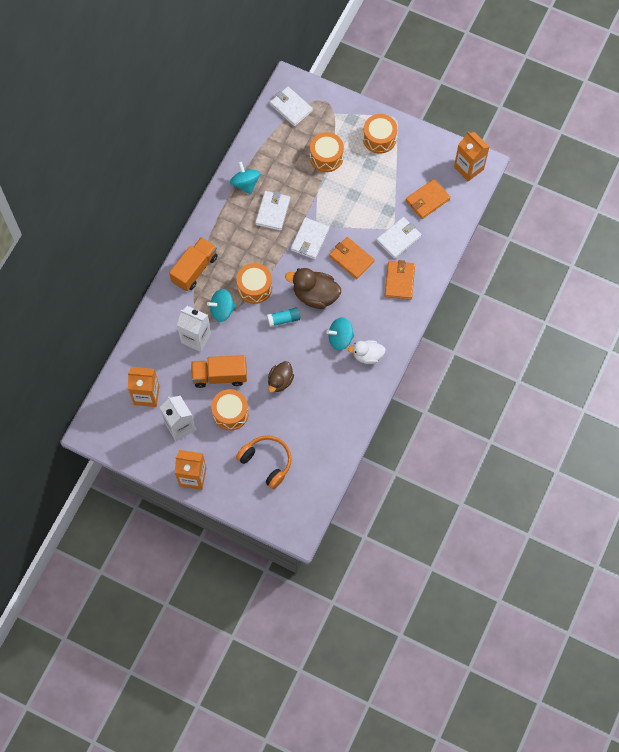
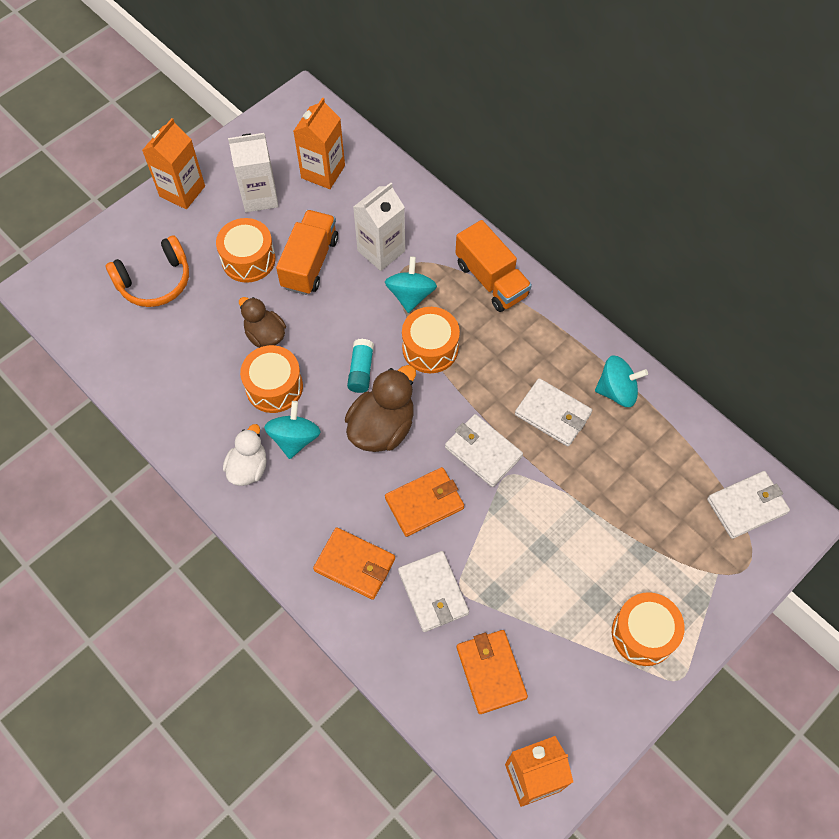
camera: 110 degrees right, 5 degrees down
orange drum [310,132,344,172] -> orange drum moved to [240,345,303,413]

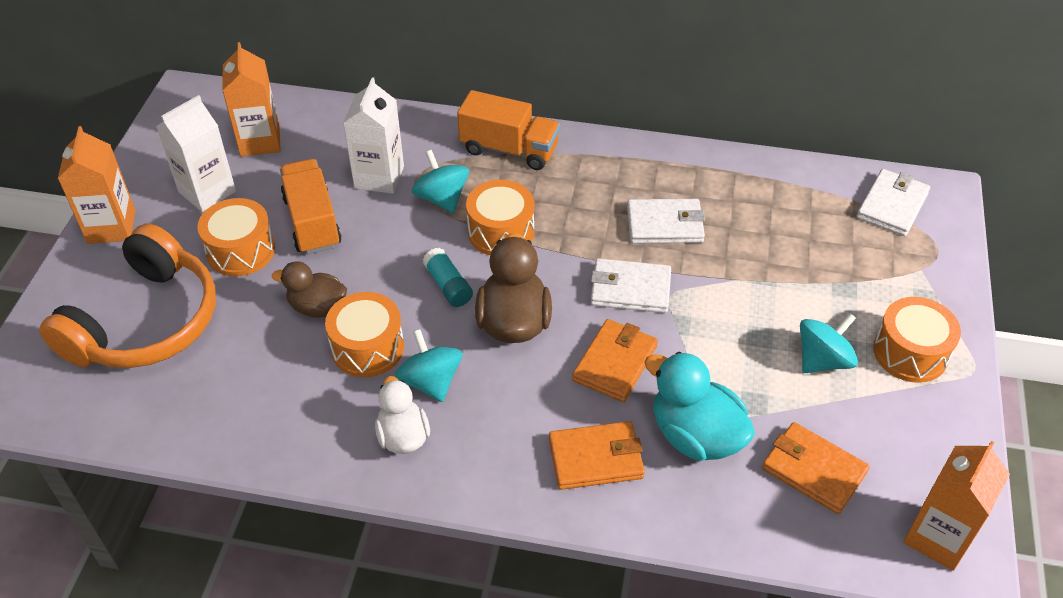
camera: 35 degrees left, 15 degrees down
orange headphones [105,235,189,307] -> orange headphones [39,223,216,368], size x1.54
white wallet [398,551,469,632] -> turquoise duck [644,352,755,461]
turquoise spinning top [595,355,648,407] -> turquoise spinning top moved to [800,313,858,373]

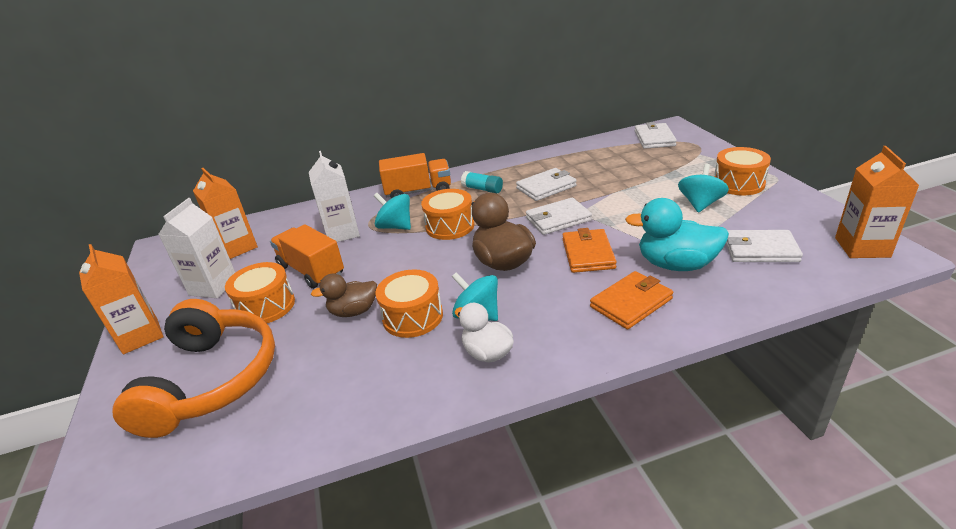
camera: 25 degrees left, 15 degrees down
turquoise glue stick [423,248,473,307] -> turquoise glue stick moved to [461,171,503,194]
orange wallet [762,422,870,514] -> white wallet [726,230,803,262]

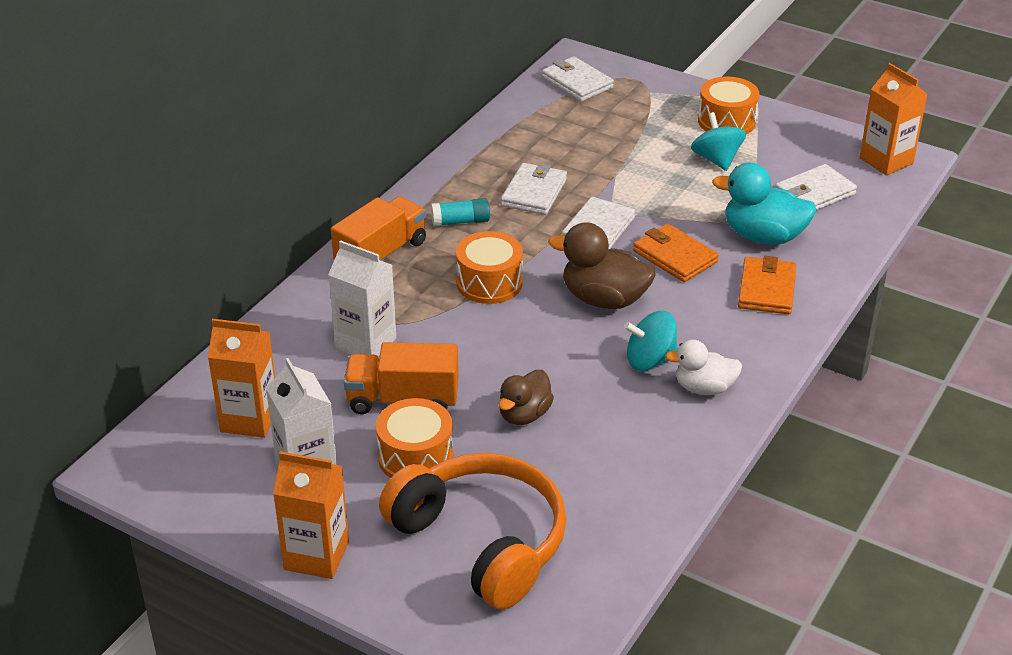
camera: 45 degrees left, 5 degrees up
turquoise spinning top [374,193,411,230] -> none
orange drum [376,270,443,338] -> none
turquoise duck [625,198,729,271] -> turquoise duck turned 45 degrees clockwise [712,163,817,244]

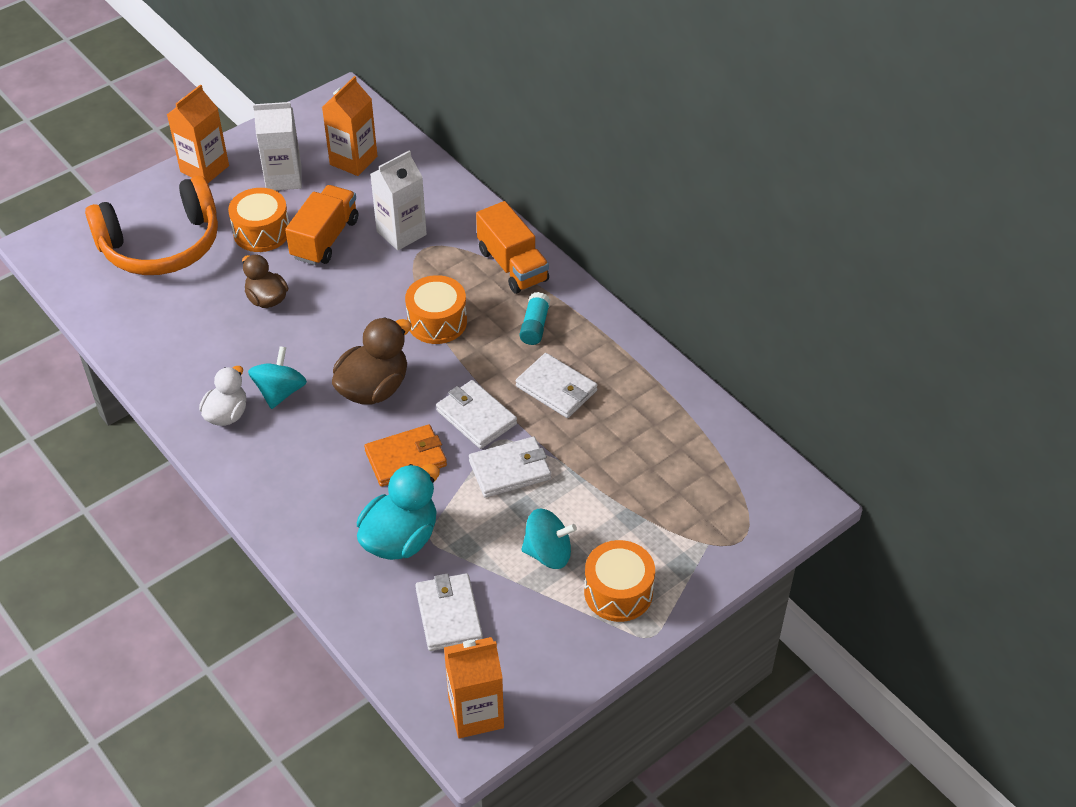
camera: 110 degrees right, 10 degrees up
white wallet [542,56,614,102] -> white wallet moved to [469,437,551,498]
orange wallet [738,256,796,314] -> none

